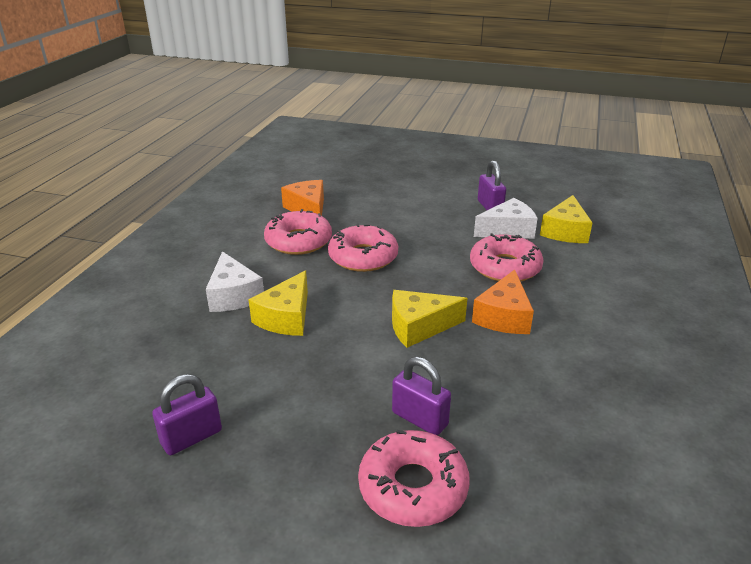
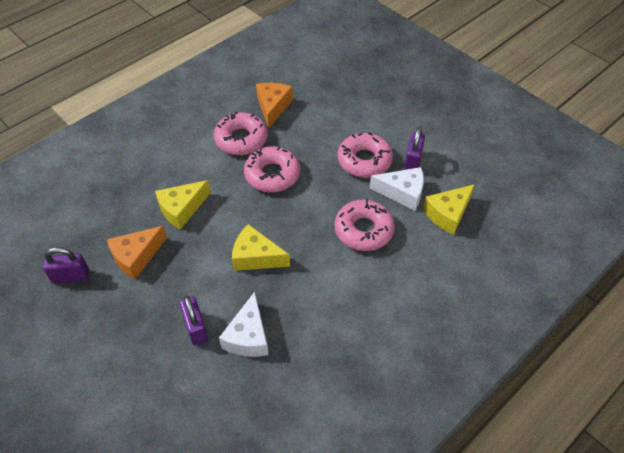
camera: 30 degrees right, 20 degrees up
white cheese [206,251,264,312] -> white cheese moved to [219,292,269,357]
pink donut [358,430,470,527] -> pink donut moved to [337,132,393,178]
orange cheese [472,270,534,334] -> orange cheese moved to [107,226,167,279]

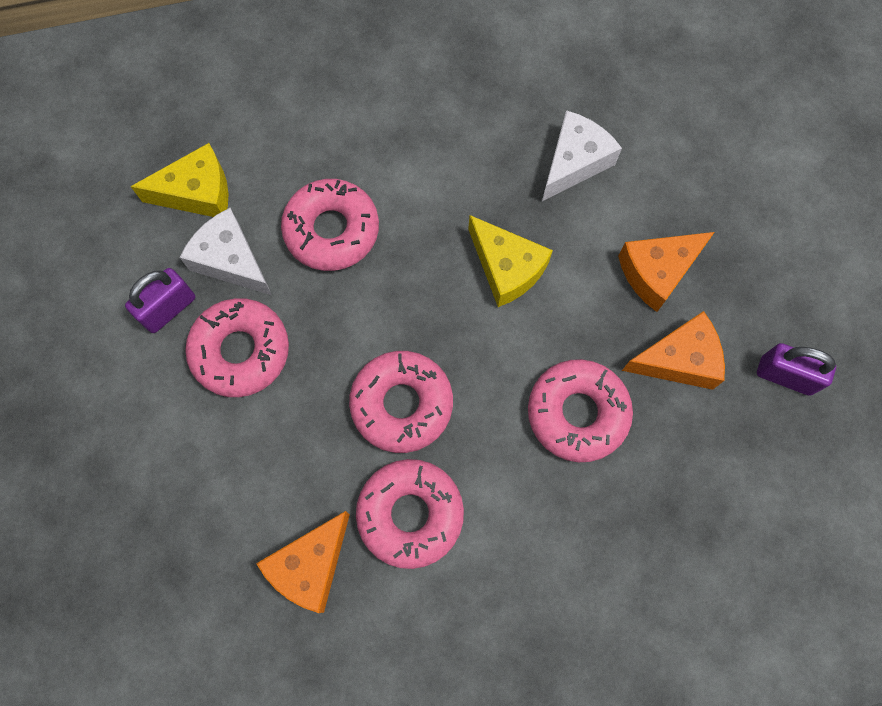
camera: 150 degrees left, 20 degrees up
yellow cheese [155,180,211,230] -> pink donut [528,359,633,462]
purple padlock [180,295,208,345] -> none
none -> orange cheese [618,232,715,312]

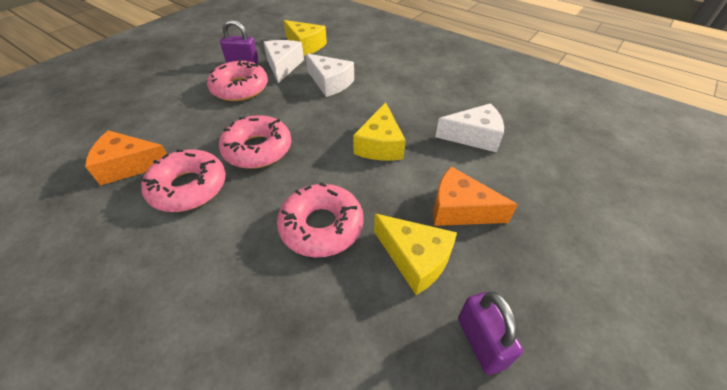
camera: 50 degrees right, 25 degrees down
pink donut [281,179,379,271] -> white cheese [306,53,354,97]
orange cheese [622,311,725,390] -> yellow cheese [374,214,457,295]

